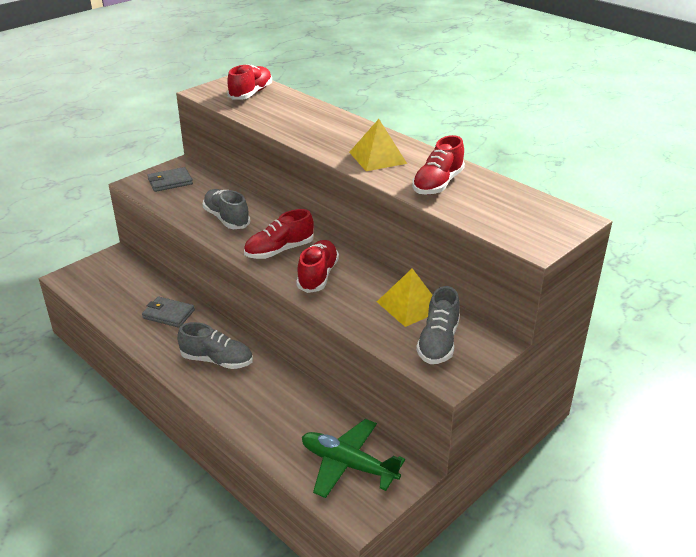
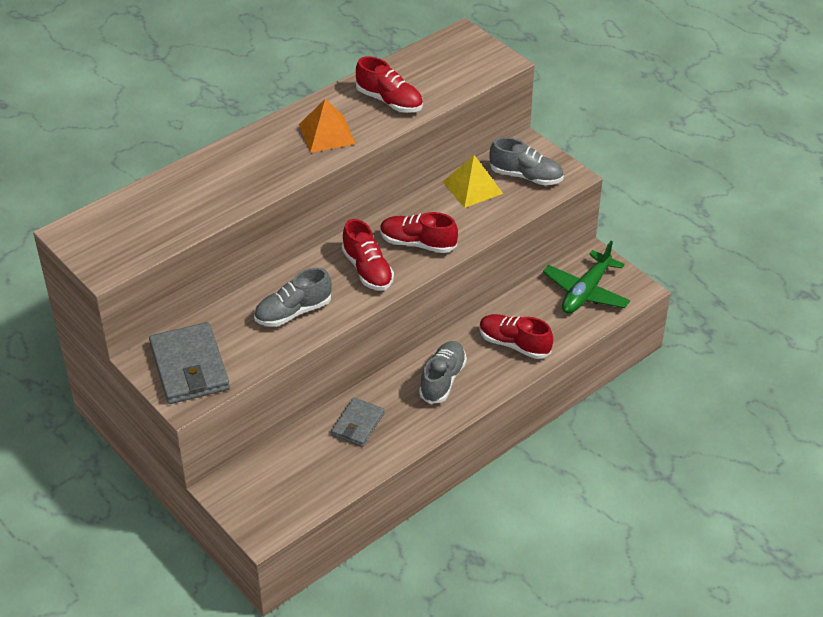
camera: 85 degrees left, 10 degrees up
grey wallet [147,167,193,192] -> grey wallet [149,322,230,404], size x1.68
red shoe [227,64,272,100] -> red shoe moved to [479,314,553,359]
yellow pyramid [349,119,407,171] -> orange pyramid [299,99,356,153]

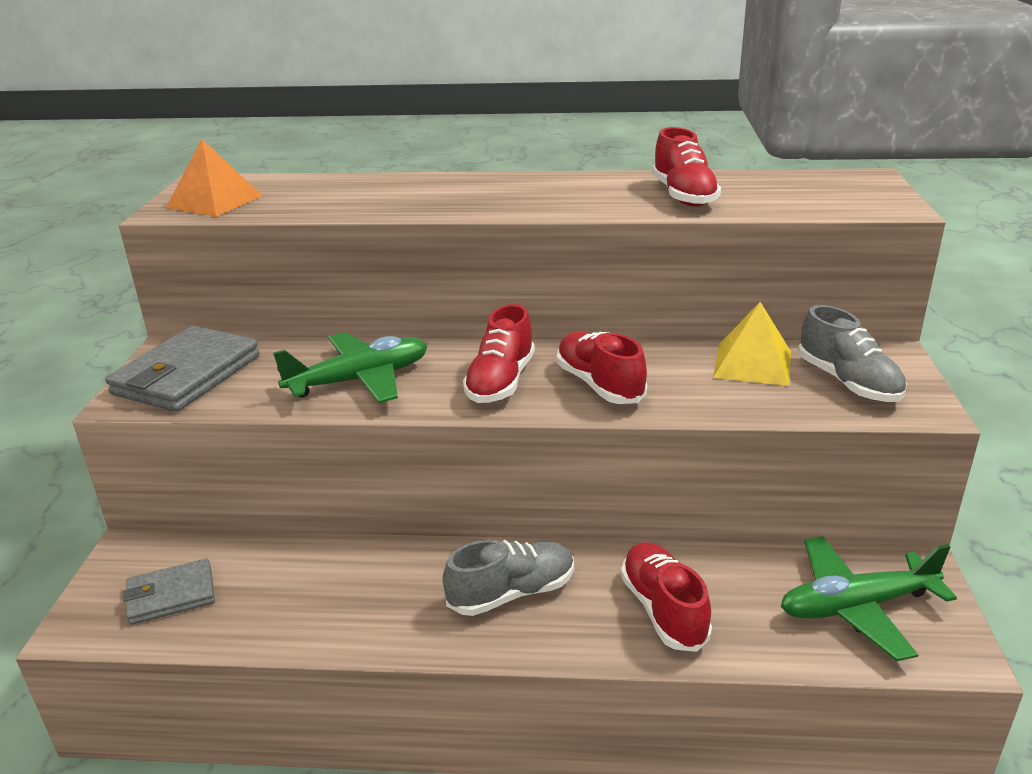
camera: 45 degrees right, 15 degrees down
grey shoe [254,268,332,327] -> green plane [273,332,428,403]
orange pyramid [299,99,356,153] -> orange pyramid moved to [166,139,262,217]
grey wallet [331,398,385,447] -> grey wallet moved to [123,558,215,625]

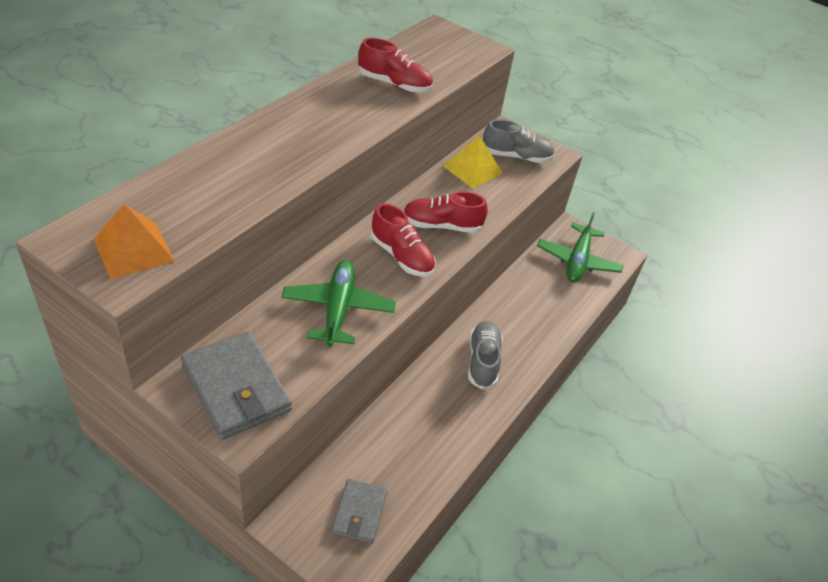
camera: 65 degrees left, 15 degrees up
red shoe [621,542,712,652] -> none

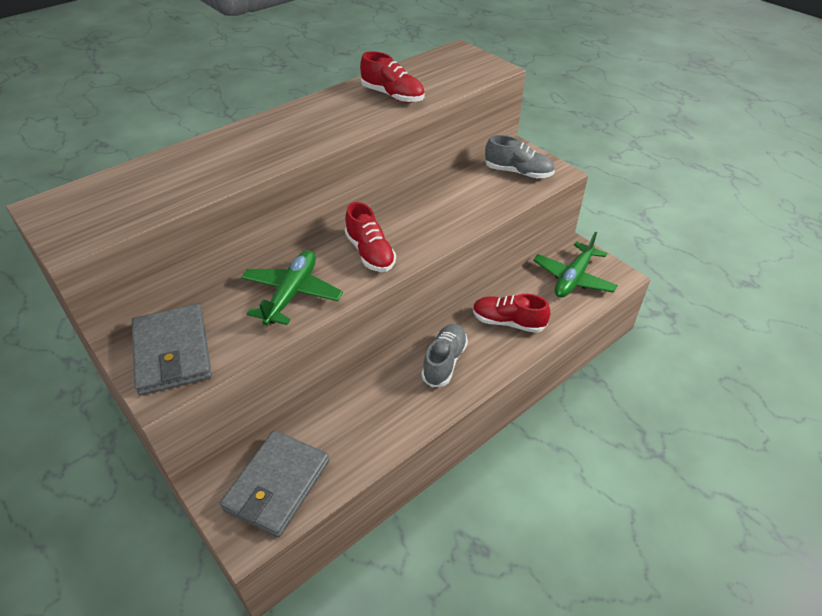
camera: 20 degrees right, 0 degrees up
orange pyramid [94,204,175,279] -> none
grey wallet [331,479,387,544] -> grey wallet [220,430,329,538], size x1.68
red shoe [403,191,488,233] -> red shoe moved to [473,294,550,333]
yellow pyramid [443,135,503,189] -> none

